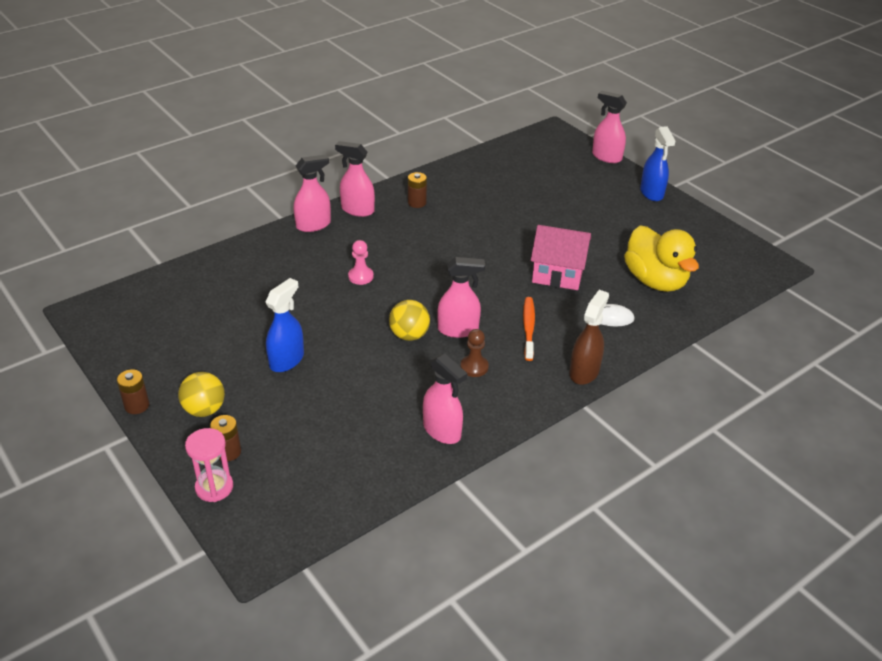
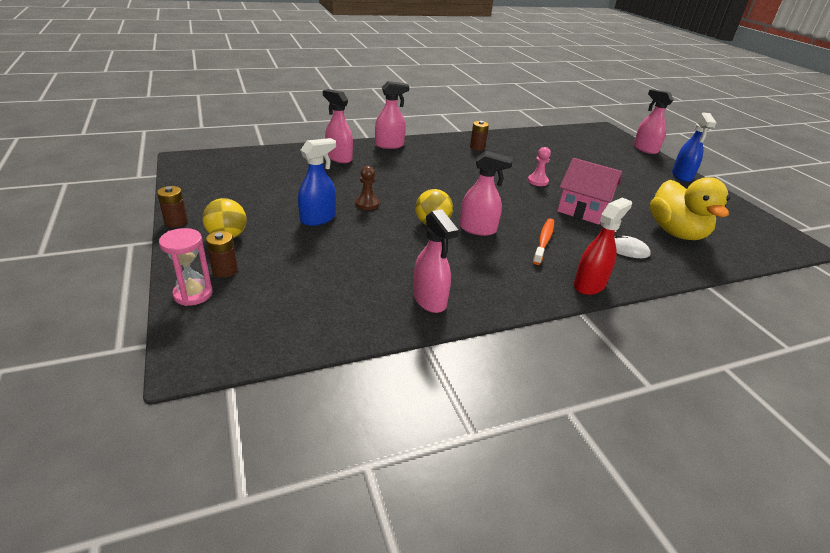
camera: 15 degrees right, 5 degrees down
pink spray bottle [335,141,375,217] -> pink spray bottle moved to [323,89,353,163]
pink pawn [348,240,374,285] -> pink pawn moved to [528,147,551,186]
brown pawn [461,329,489,377] -> brown pawn moved to [355,166,379,210]
brown spray bottle [570,290,609,385] -> red spray bottle [574,198,632,295]

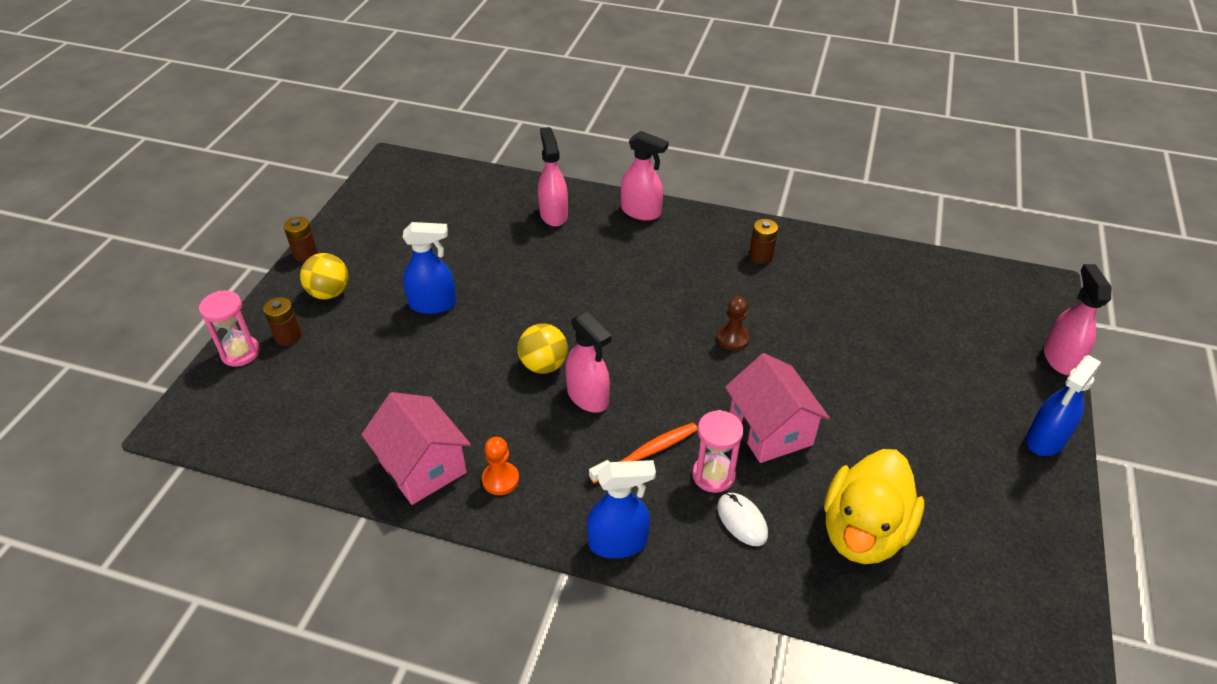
camera: 40 degrees right, 10 degrees up
brown pawn [355,166,379,210] -> brown pawn moved to [717,296,750,351]
pink spray bottle [413,209,459,313] -> pink house [361,392,471,505]
pink pawn [528,147,551,186] -> none
red spray bottle [574,198,632,295] -> blue spray bottle [587,460,656,558]
none -> orange pawn [482,437,519,495]
none -> pink hourglass [692,410,743,493]

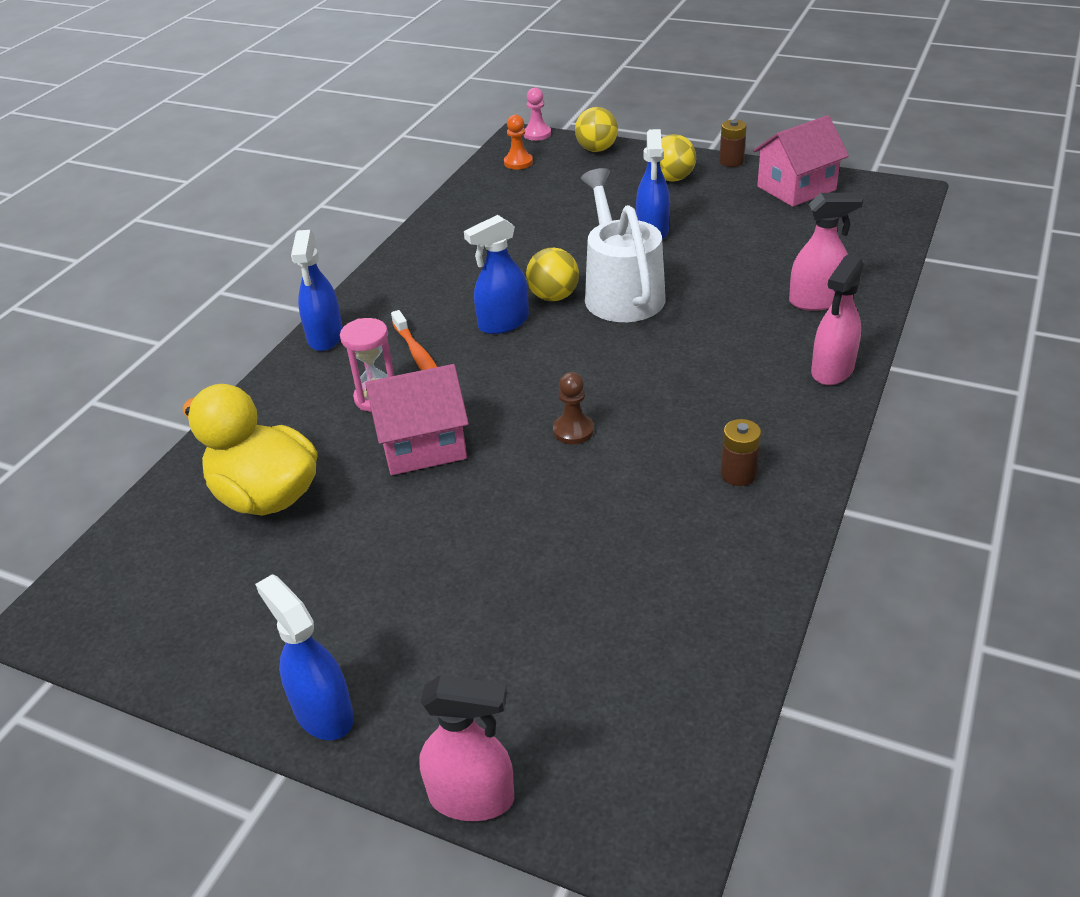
camera: 100 degrees right, 5 degrees down
pink hourglass [199,291,260,367] -> yellow ball [575,107,618,152]
brown battery [263,297,302,346] -> none
pink house [361,392,471,505] -> pink house moved to [753,115,849,207]
orange pawn [482,437,519,495] -> orange pawn moved to [504,115,533,169]
pink spray bottle [565,311,611,413] -> blue spray bottle [464,215,529,334]
white mouse [717,493,768,546] -> none
none -> pink pawn [524,88,551,141]
none -> white watering can [581,168,666,322]

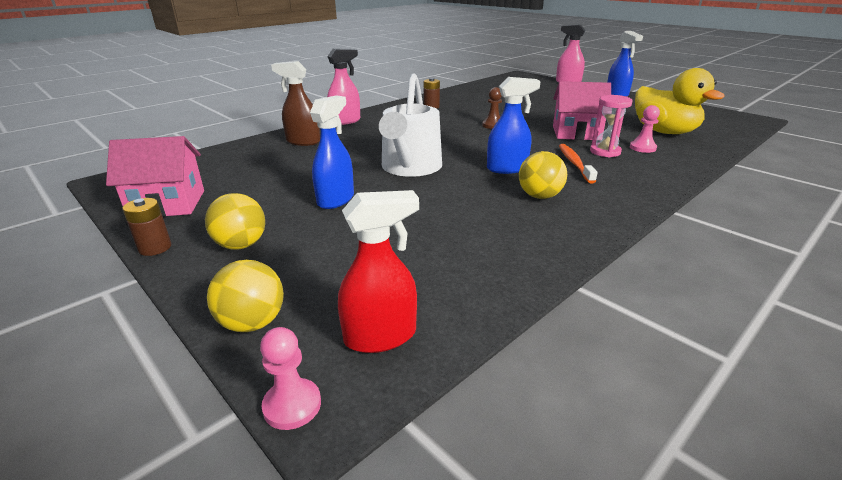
camera: 160 degrees left, 10 degrees down
blue spray bottle [291,230,343,351] -> none
orange pawn [504,115,533,169] -> red spray bottle [338,190,419,353]
yellow ball [526,248,579,301] -> yellow ball moved to [519,151,567,199]
pink spray bottle [789,193,863,311] -> brown spray bottle [271,61,320,146]
none -> pink pawn [630,105,660,153]

